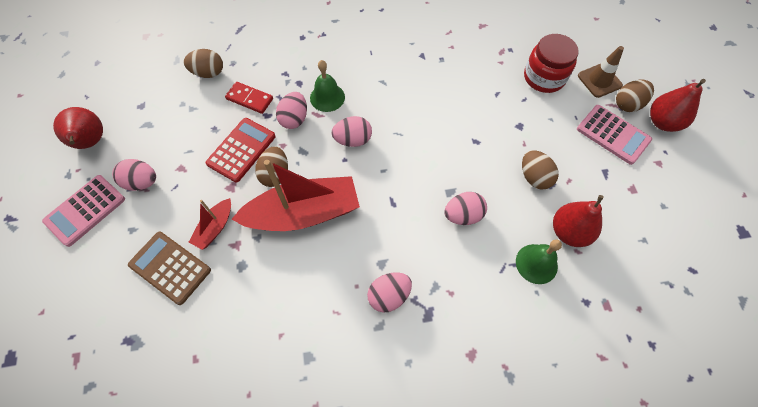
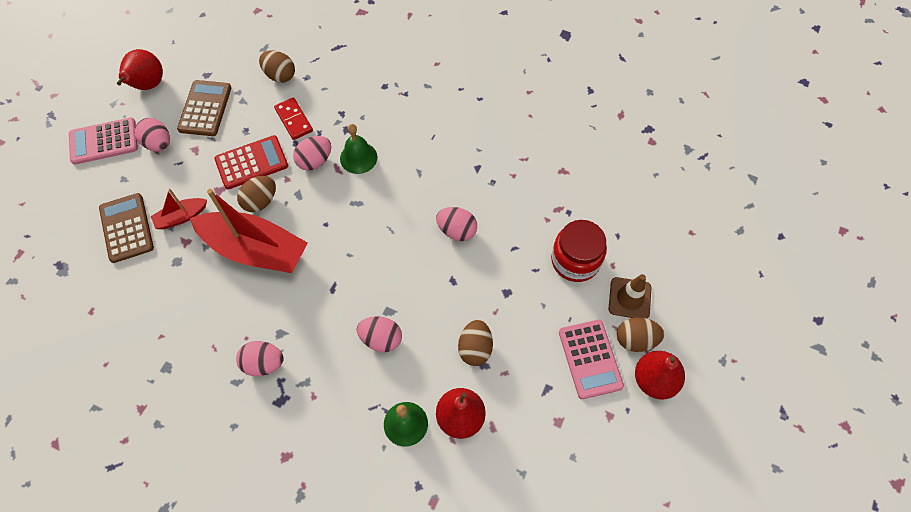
camera: 35 degrees right, 0 degrees up
pink egg [332,116,372,147] -> pink egg moved to [436,207,477,241]
none -> brown calculator [177,80,231,136]

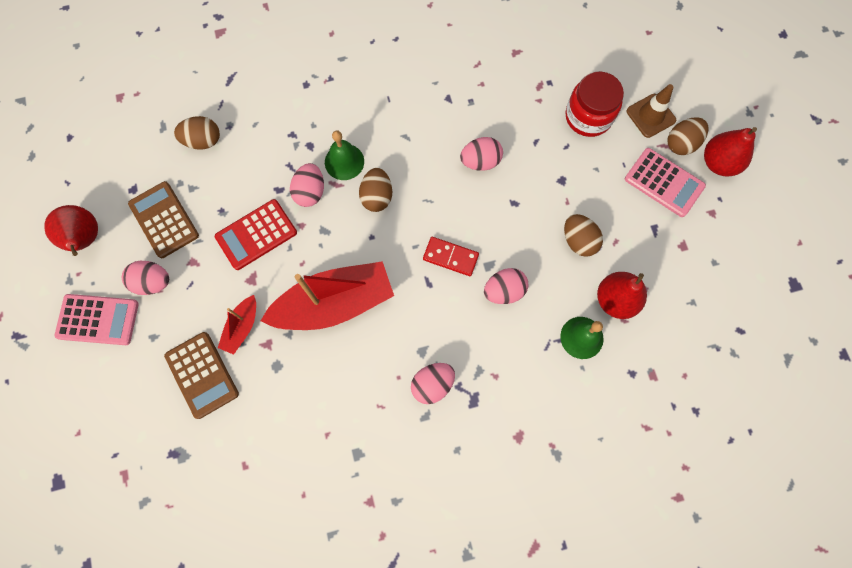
camera: 40 degrees left, 10 degrees up
pink calculator [69,118,138,165] -> pink calculator turned 120 degrees counterclockwise [54,294,139,345]
brown calculator [99,193,154,263] -> brown calculator turned 150 degrees counterclockwise [164,332,239,419]
red calculator [214,135,288,189] -> red calculator turned 150 degrees counterclockwise [215,199,297,270]
brown egg [237,176,276,212] -> brown egg moved to [359,168,392,212]
red domino [274,97,313,140] -> red domino moved to [423,237,479,276]

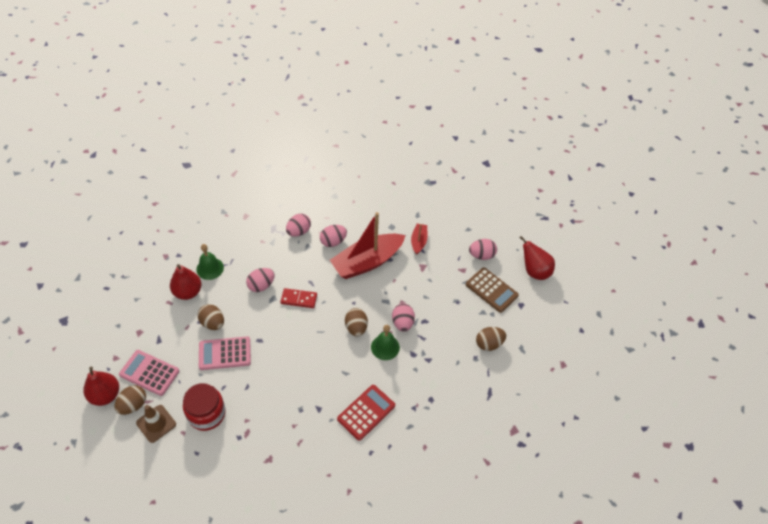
camera: 165 degrees right, 20 degrees down
pink calculator [54,294,139,345] -> pink calculator moved to [199,337,251,370]
brown calculator [164,332,239,419] -> none
red calculator [215,199,297,270] -> red calculator moved to [337,385,395,441]
pink egg [460,137,503,171] -> pink egg moved to [320,225,347,247]

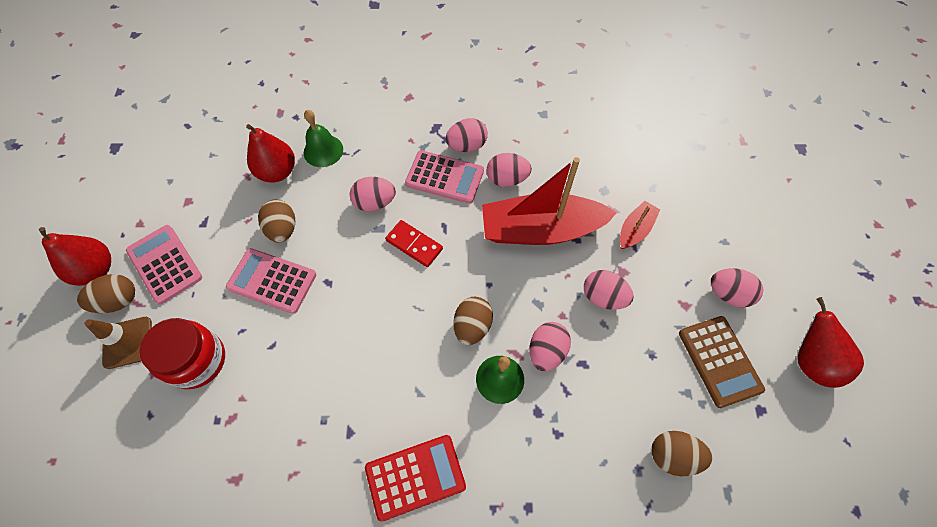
camera: 30 degrees right, 10 degrees up
none -> pink calculator [405,150,484,204]
none -> pink egg [584,270,634,310]

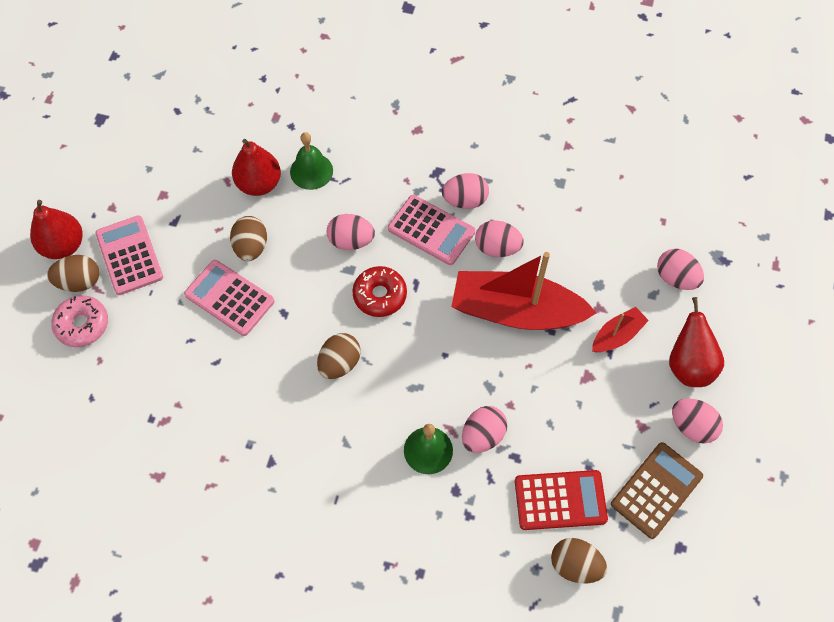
camera: 15 degrees right, 0 degrees up
brown traffic cone [84,317,152,369] -> pink donut [51,295,108,347]
red jar [140,318,225,389] -> none
red calculator [365,435,466,522] -> red calculator moved to [515,470,608,530]
red domino [385,220,443,267] -> red donut [352,266,407,317]
brown egg [454,297,493,345] -> brown egg moved to [317,333,361,379]
pink egg [584,270,634,310] -> pink egg moved to [657,249,704,290]
brown calculator [679,316,765,408] -> brown calculator turned 135 degrees counterclockwise [611,442,703,539]
red pear [798,297,864,388] -> red pear moved to [669,297,724,387]

